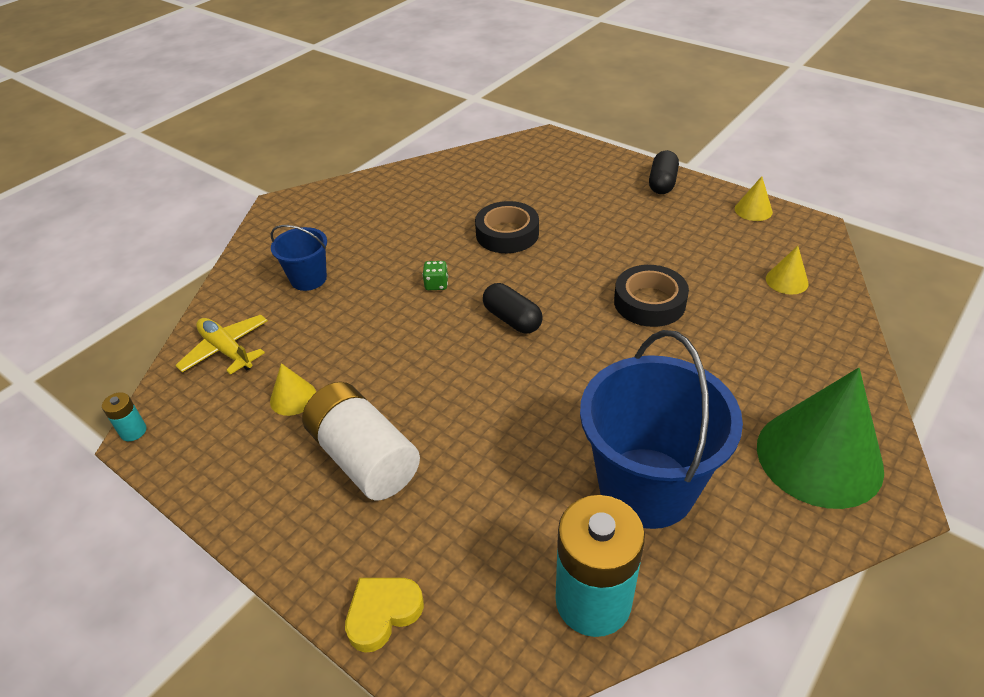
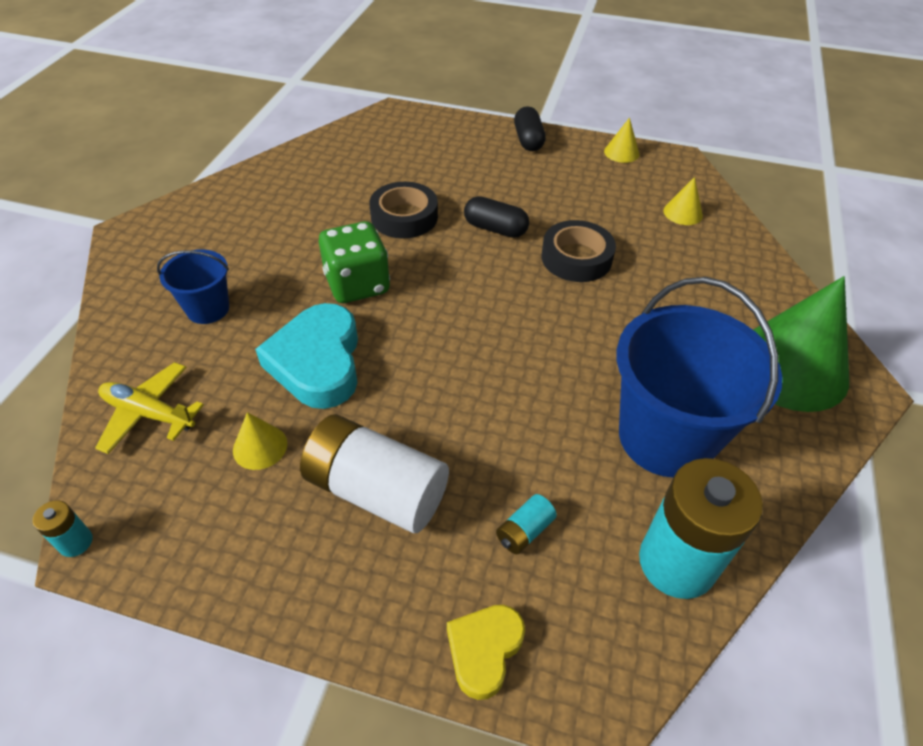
camera: 25 degrees left, 5 degrees up
green dice [422,261,448,290] -> green dice [319,221,390,303], size x2.28
black capsule [483,283,542,334] -> black capsule moved to [464,196,529,238]
none -> turquoise heart [255,303,358,409]
none -> turquoise battery [496,494,557,554]

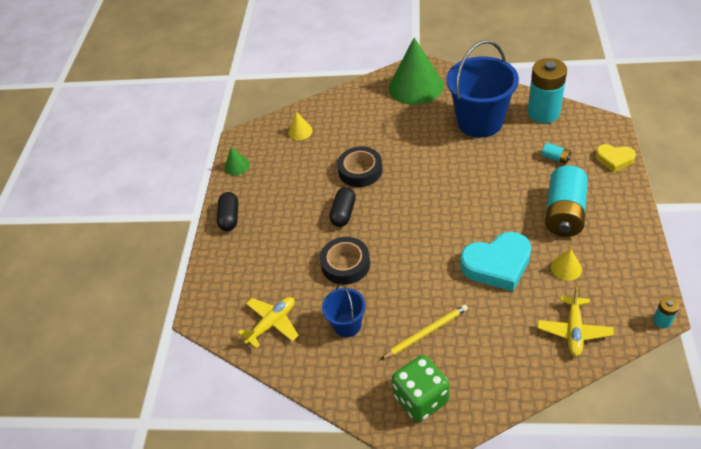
camera: 95 degrees left, 0 degrees up
blue bucket [157,250,229,324] -> blue bucket moved to [322,284,366,337]
white battery [300,414,449,533] -> turquoise battery [545,165,588,237]
green dice [319,221,390,303] -> green dice moved to [392,355,449,422]
black capsule [514,106,546,151] -> black capsule turned 75 degrees counterclockwise [217,192,238,231]
yellow cone [604,118,640,163] -> green cone [225,147,250,175]
none -> yellow plane [238,297,299,349]
none -> yellow pencil [381,304,468,359]

